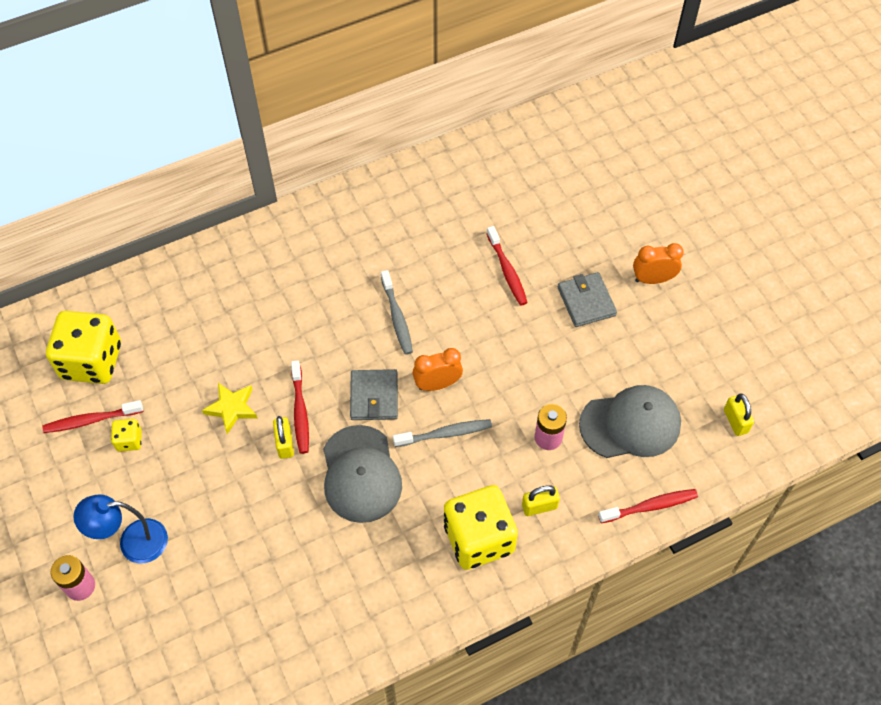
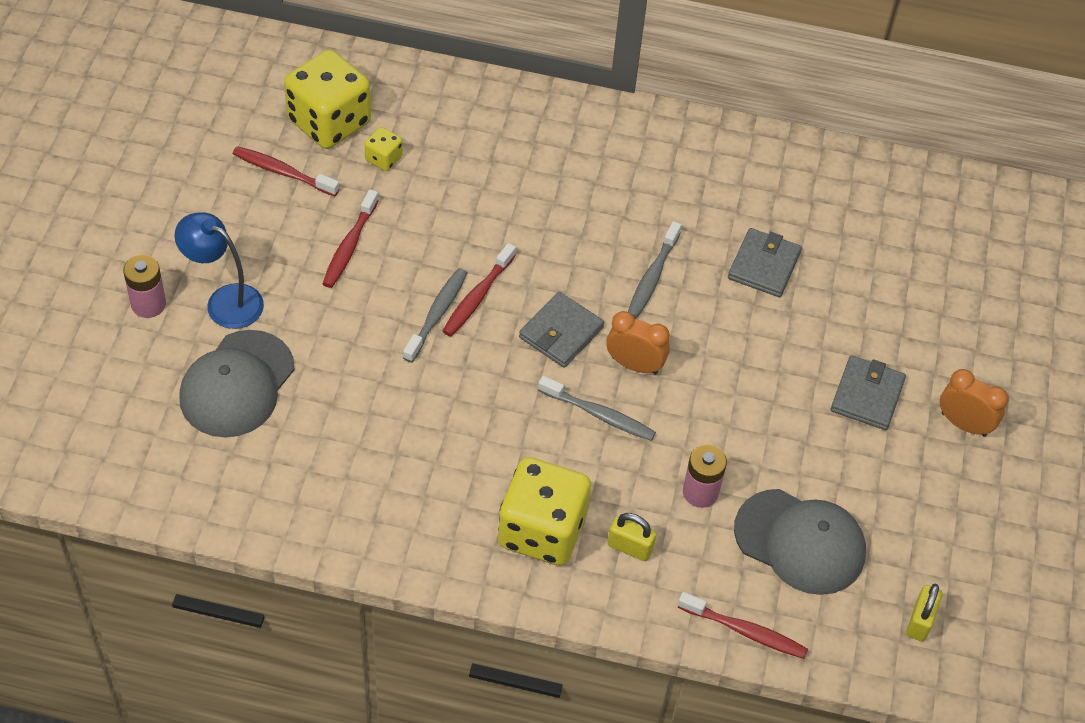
camera: 35 degrees right, 5 degrees down
yellow dice [111,419,142,452] -> yellow dice moved to [365,127,403,171]
yellow star [202,383,258,434] -> none
yellow padlock [273,416,294,459] -> grey toothbrush [403,268,467,363]
grey cap [323,425,402,523] -> grey cap moved to [179,330,294,437]
red toothbrush [487,226,528,306] -> red toothbrush moved to [322,189,379,288]
none -> grey wallet [728,228,802,297]

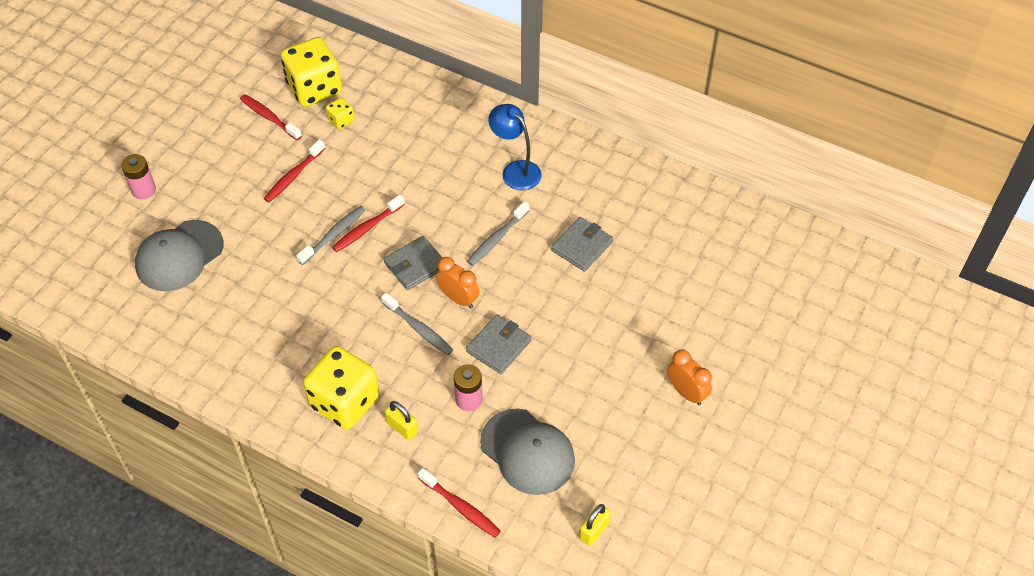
camera: 20 degrees right, 0 degrees up
blue lamp [174,212,264,329] -> blue lamp moved to [488,104,542,190]
grey wallet [831,356,906,430] -> grey wallet moved to [466,314,531,374]

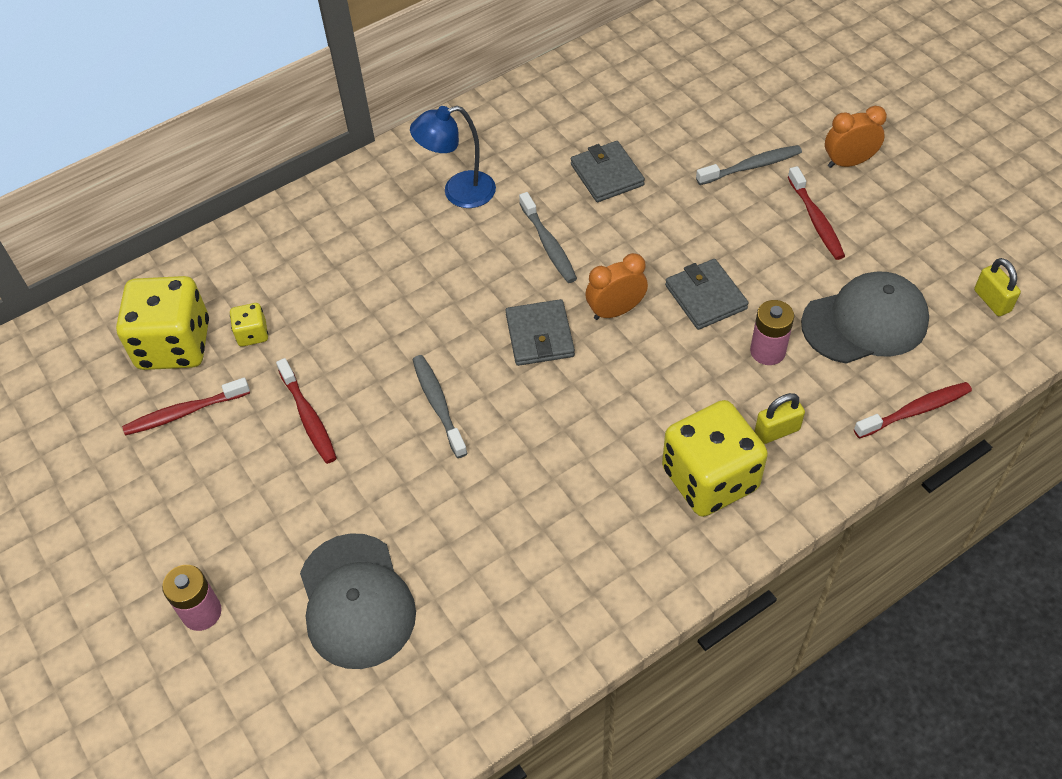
camera: 60 degrees left, 0 degrees up
red toothbrush [332,195,405,252] -> red toothbrush moved to [788,166,845,260]
grey toothbrush [381,293,453,355] -> grey toothbrush moved to [696,145,802,185]

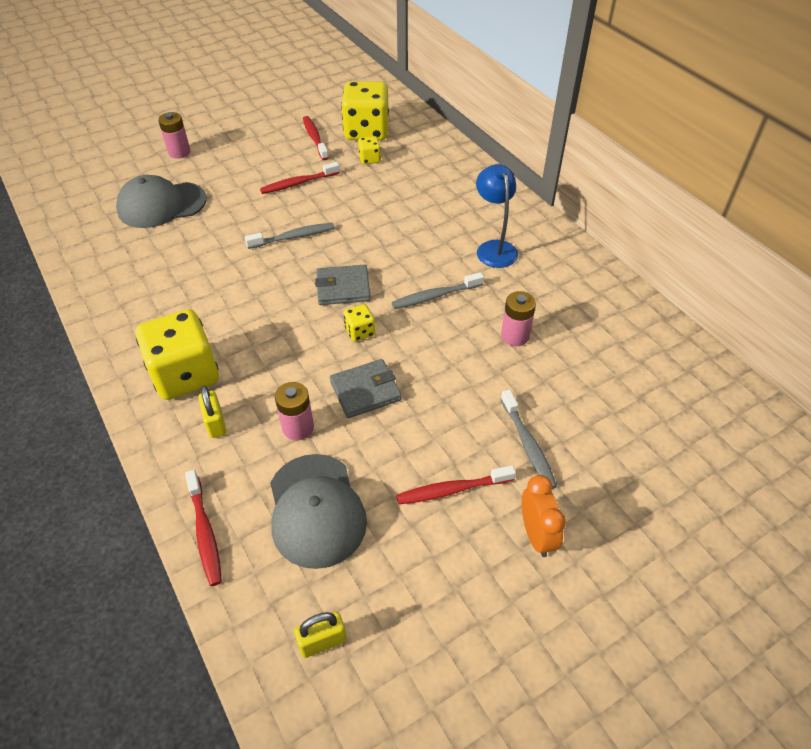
camera: 90 degrees right, 5 degrees down
grey wallet [571,141,645,202] -> pink battery [501,291,536,346]
orange clock [585,253,648,320] -> yellow dice [344,304,375,342]

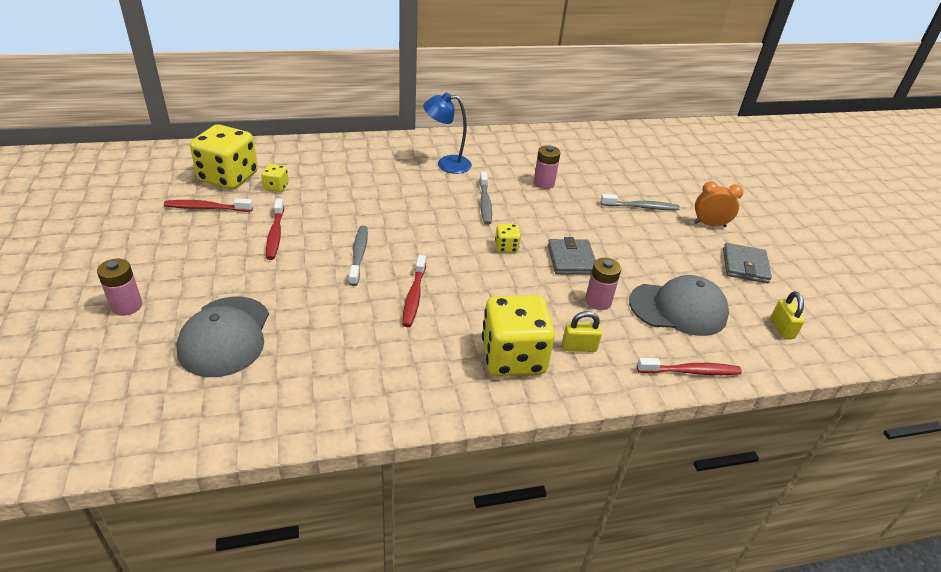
camera: 75 degrees left, 10 degrees down
grey wallet [315,265,371,305] -> grey wallet moved to [723,243,772,283]
red toothbrush [396,465,516,504] -> red toothbrush moved to [402,255,426,327]

